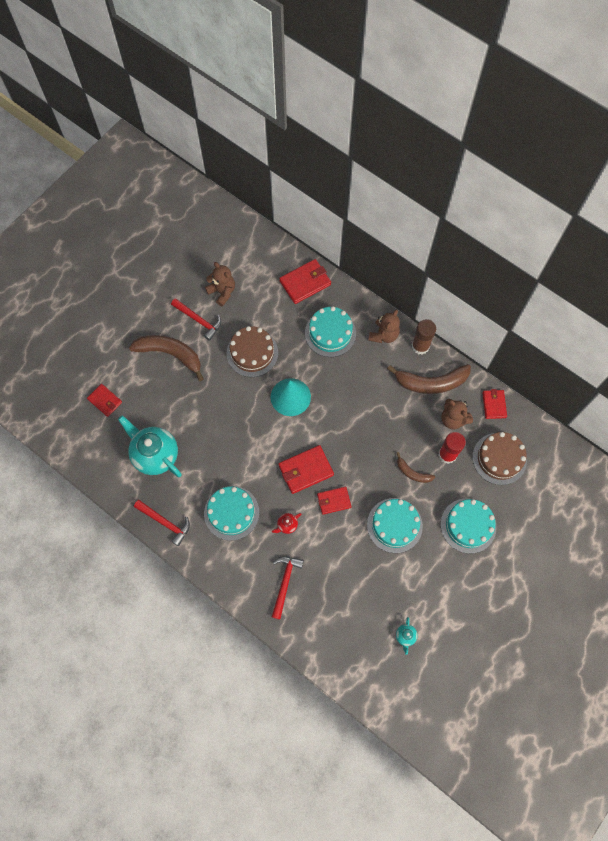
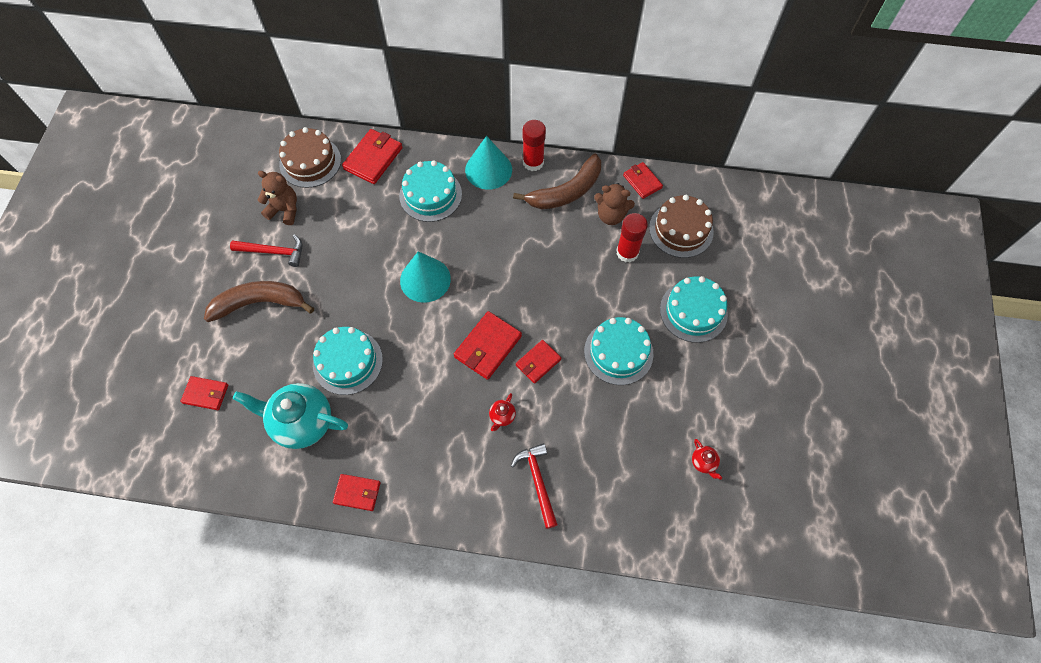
camera: 30 degrees left, 5 degrees down
red hammer [134,500,190,546] -> red wallet [333,474,381,511]
turquoise cake [204,486,259,541] -> turquoise cake moved to [313,327,383,395]
brown cake [226,326,278,377] -> brown cake moved to [279,127,341,188]
brown teddy bear [368,309,400,343] -> turquoise cone [465,136,512,190]
turquoise teapot [396,617,418,655] -> red teapot [692,439,722,480]
brown banana [397,452,435,483] -> none
brown glue stick [412,319,436,354] -> red glue stick [523,120,546,171]

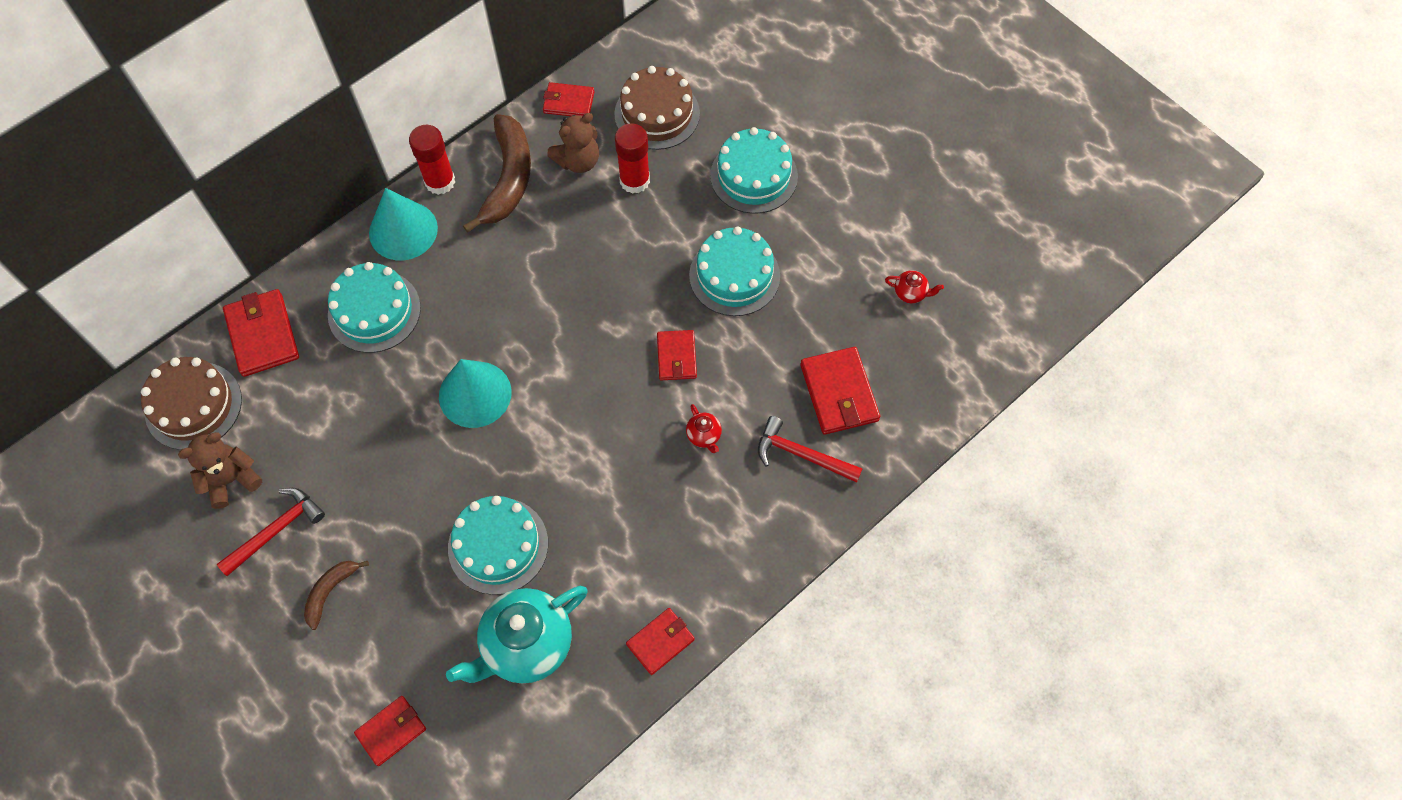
camera: 50 degrees left, 0 degrees up
brown banana [204,281,314,322] -> brown banana [304,561,369,630], size x0.52
red wallet [454,311,522,380] -> red wallet moved to [800,347,880,435]

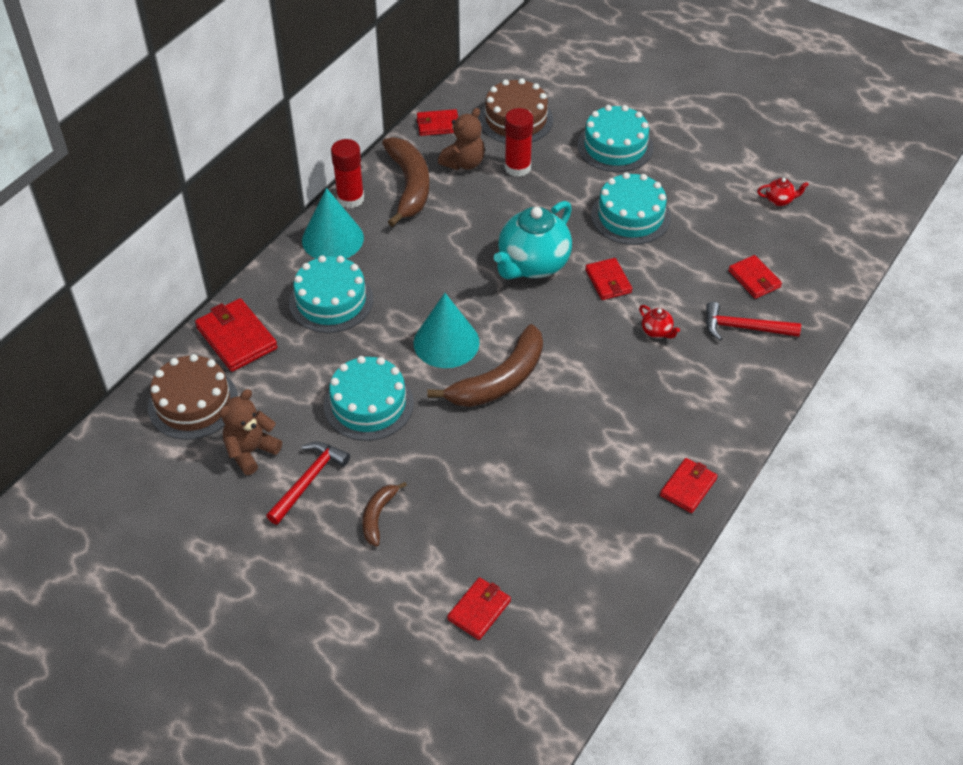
camera: 15 degrees left, 15 degrees down
turquoise teapot [446,586,588,683] -> turquoise teapot moved to [494,201,572,279]
turquoise cake [448,496,548,595] -> turquoise cake moved to [324,356,414,441]
red wallet [800,347,880,435] -> red wallet [728,255,782,299], size x0.64
none -> brown banana [427,324,543,407]

